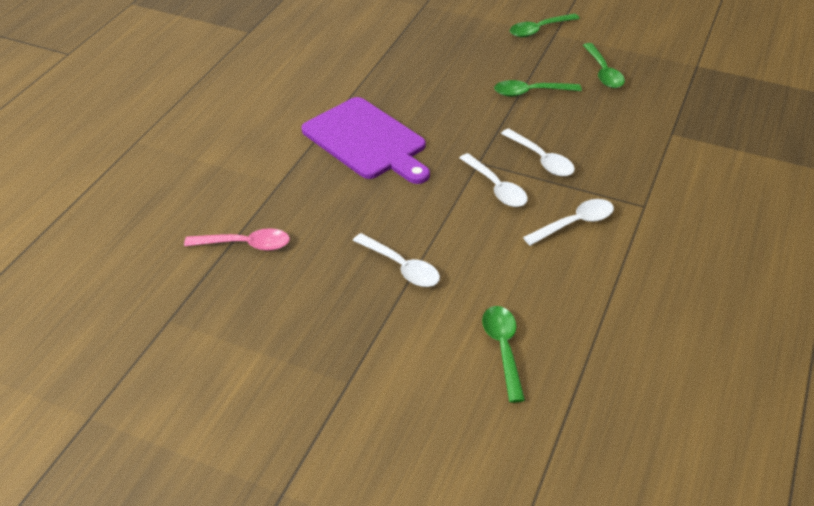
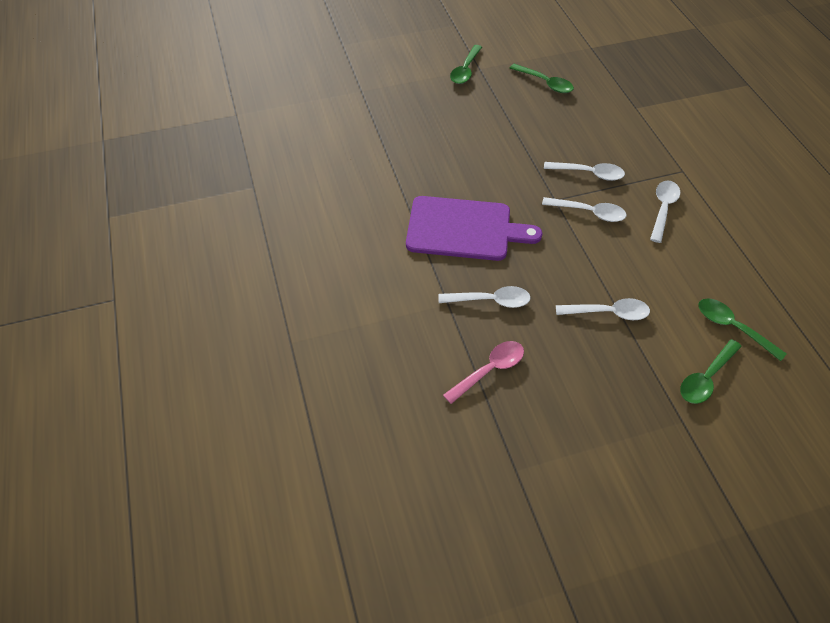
camera: 40 degrees left, 10 degrees up
green spoon [494,80,582,97] -> green spoon moved to [680,339,742,404]
none -> white spoon [439,286,531,308]

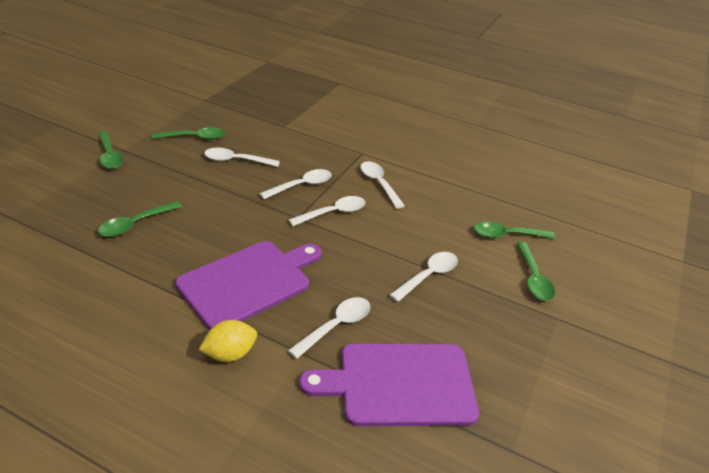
camera: 50 degrees left, 15 degrees down
pink spoon [443,341,524,404] -> purple cutting board [299,344,479,426]
none -> green spoon [98,201,183,237]
none -> yellow lemon [199,320,257,362]
none -> white spoon [204,148,280,167]

